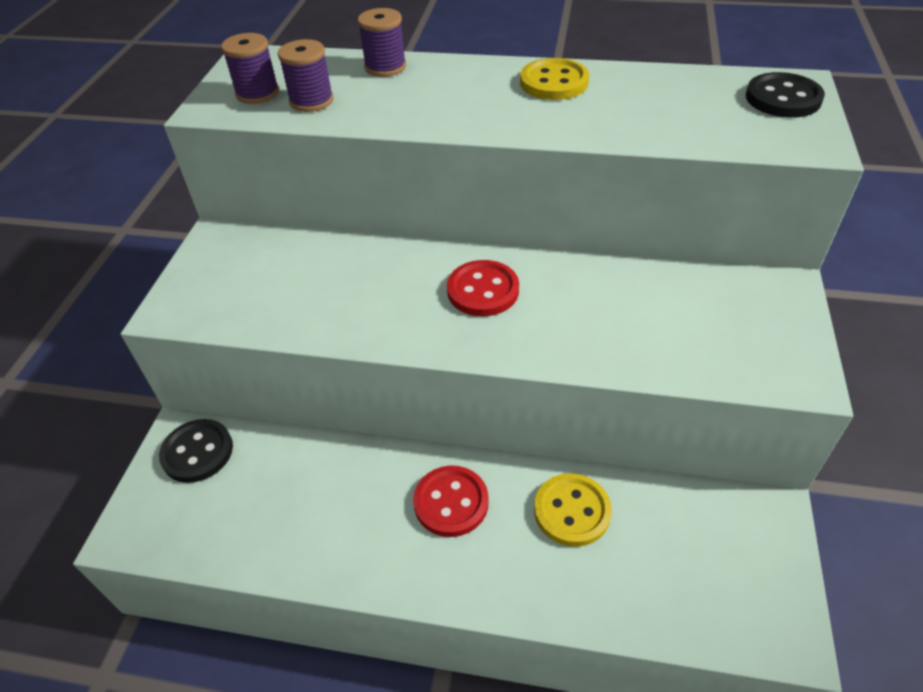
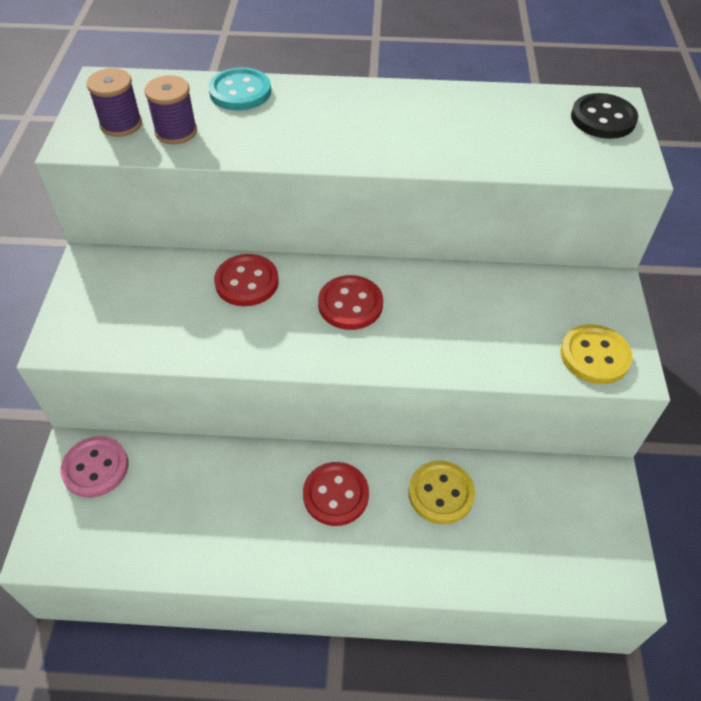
camera: 10 degrees left, 5 degrees up
black button [159,419,233,483] -> pink button [60,436,128,498]
purple spool [358,8,406,77] -> turquoise button [208,68,271,110]
yellow button [520,58,589,100] -> yellow button moved to [561,324,633,384]
none -> red button [214,254,279,306]

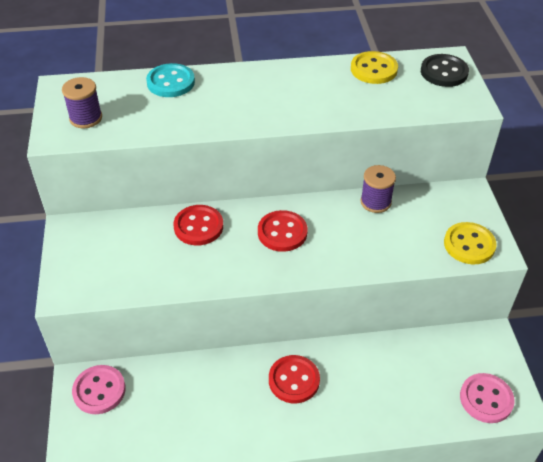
camera: 10 degrees left, 5 degrees down
purple spool [144,75,197,144] -> purple spool moved to [361,165,396,213]
yellow button [408,461,475,524] -> yellow button moved to [351,51,398,84]
none -> pink button [460,373,515,423]

